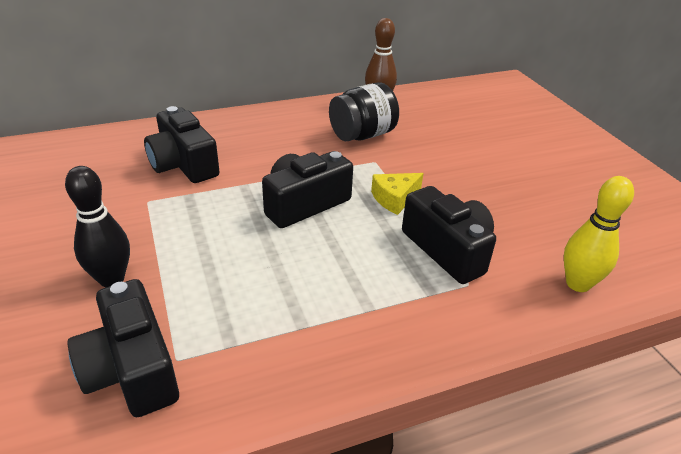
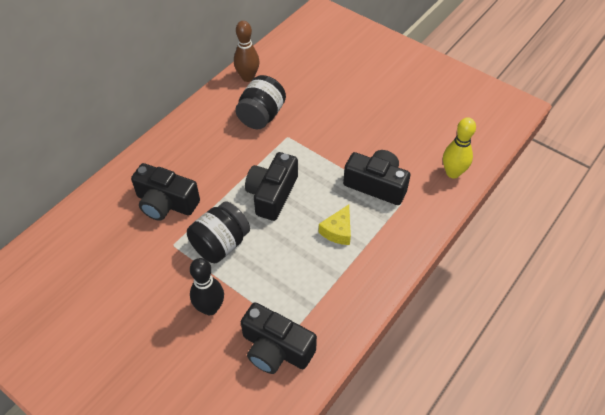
camera: 30 degrees left, 15 degrees up
yellow cheese [371,173,423,215] -> yellow cheese moved to [319,205,351,245]
none -> black jar [187,201,250,263]

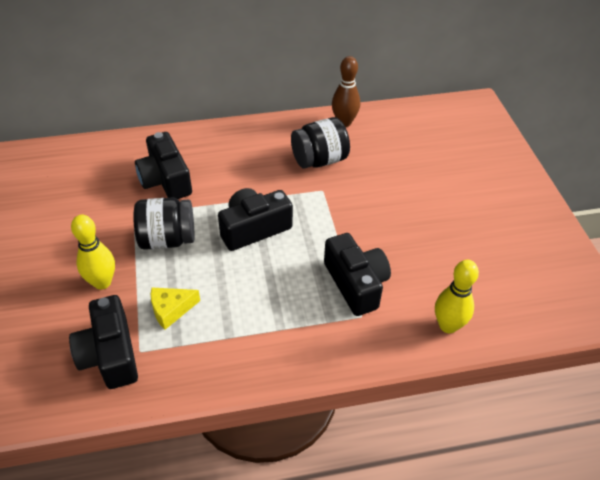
camera: 40 degrees right, 5 degrees down
black bowling pin [190,258,224,315] -> yellow bowling pin [71,215,115,289]
yellow cheese [319,205,351,245] -> yellow cheese moved to [151,287,200,330]

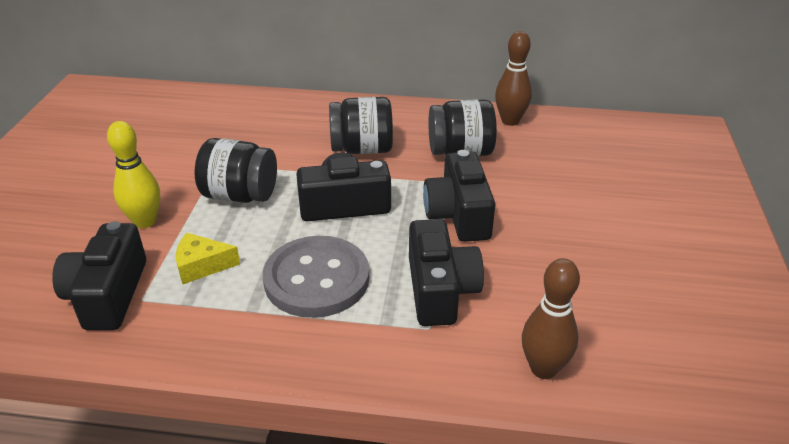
camera: 20 degrees right, 10 degrees down
black camera [135,132,192,199] -> black camera moved to [423,150,495,242]
yellow bowling pin [435,260,479,333] -> brown bowling pin [522,258,580,379]
none -> grey button [263,236,369,318]
none -> black jar [329,97,393,154]

